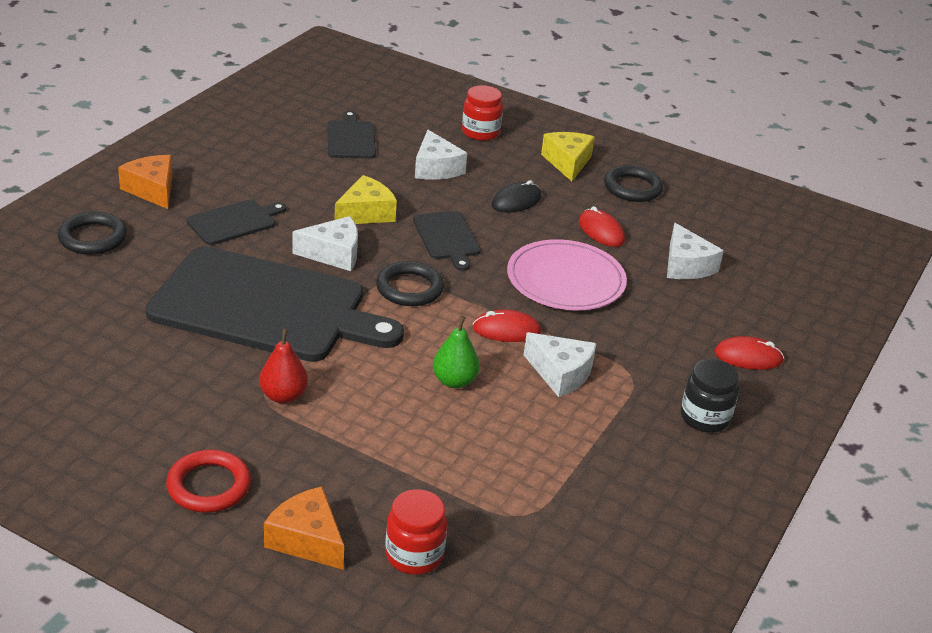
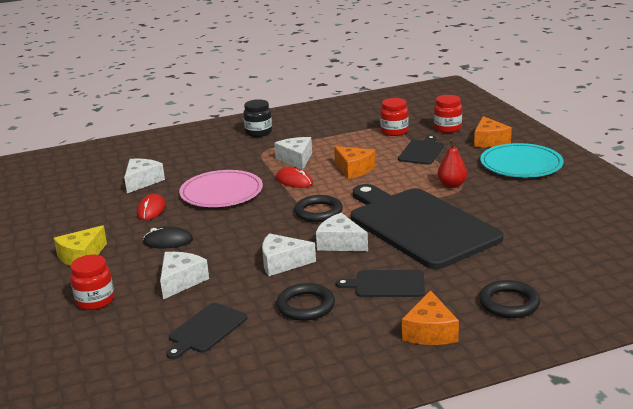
camera: 135 degrees left, 10 degrees down
red ring [166,450,251,513] -> turquoise plate [480,143,564,177]
yellow cheese [335,175,397,224] -> white cheese [262,233,316,276]
black cutting board [413,211,481,271] -> black cutting board moved to [398,135,444,165]
green pear [433,316,480,388] -> orange cheese [334,146,376,179]
black ring [604,165,663,202] -> black ring moved to [276,283,335,321]
red mouse [714,336,784,370] -> none
none -> red jar [380,98,409,136]

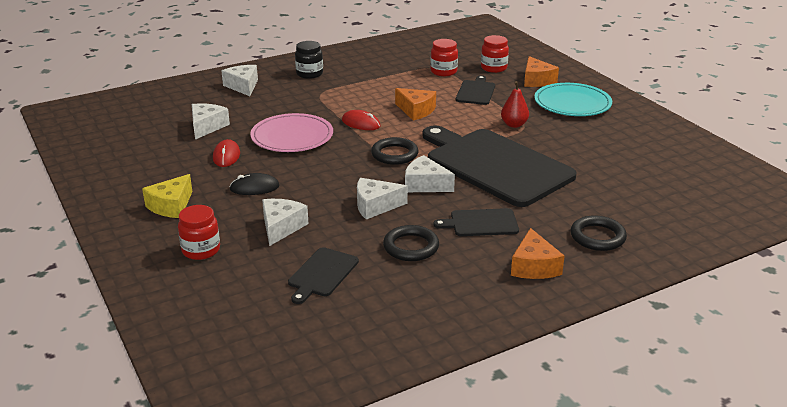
camera: 10 degrees left, 5 degrees up
white cheese [274,137,312,170] -> white cheese moved to [222,65,258,96]

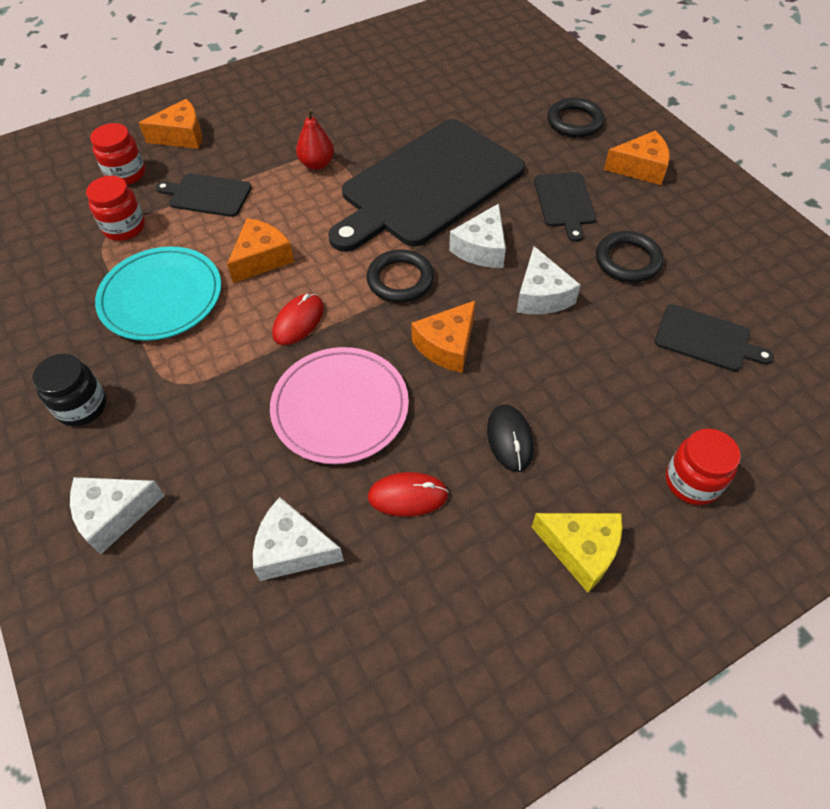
camera: 90 degrees left, 25 degrees up
white cheese [262,199,308,246] -> none
turquoise plate [534,83,612,116] -> turquoise plate moved to [95,246,221,341]
none -> orange cheese [411,300,476,373]

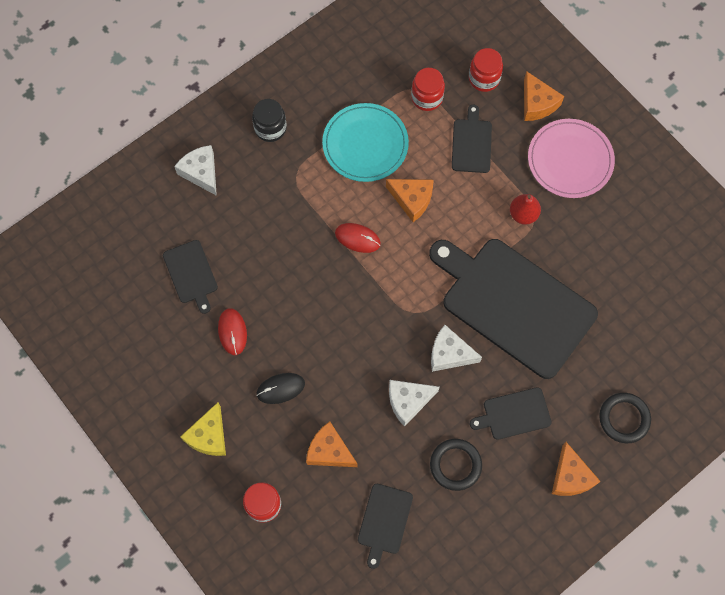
camera: 80 degrees right, 15 degrees up
white cheese [253,497,344,581] -> black cutting board [163,240,218,314]
pink plate [270,347,409,464] -> pink plate moved to [528,119,615,198]
black ring [367,250,434,303] -> none
orange cheese [411,300,476,373] -> orange cheese moved to [306,421,358,467]

